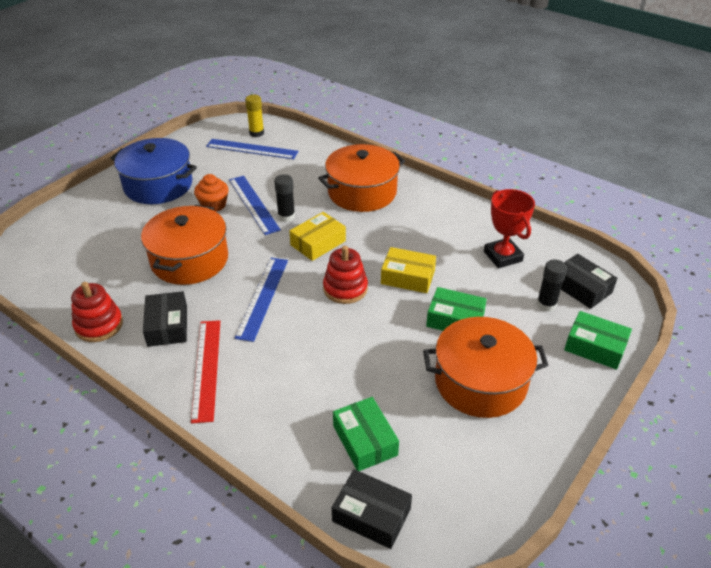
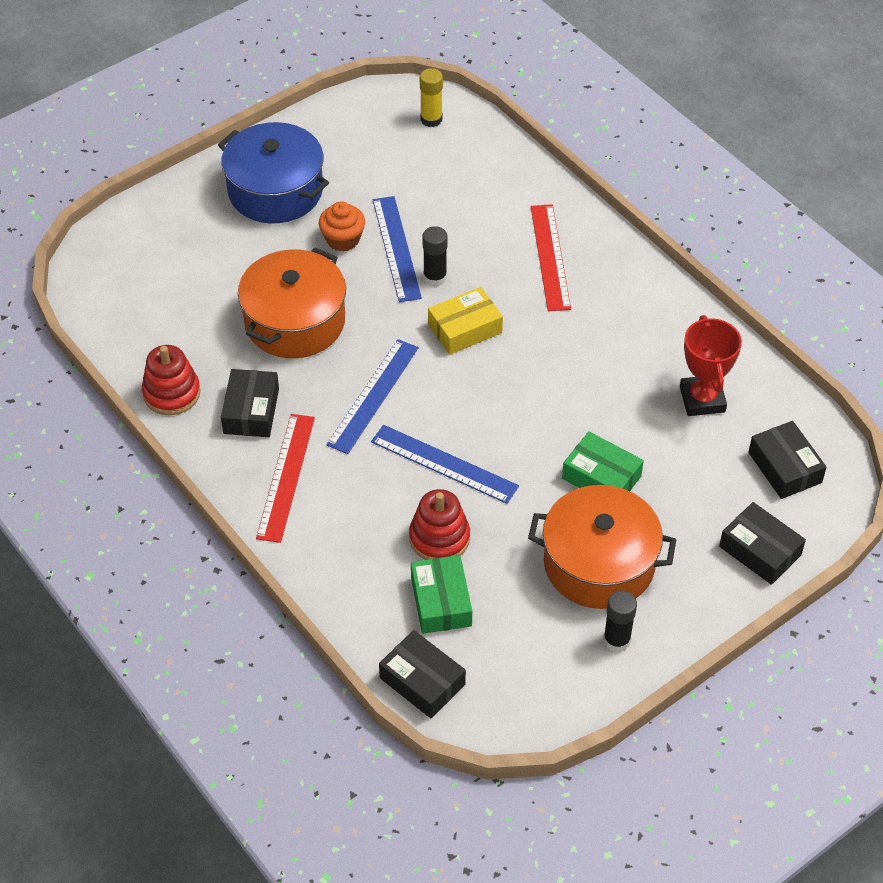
camera: 15 degrees right, 10 degrees up
blue ruler [206,139,298,159] -> blue ruler moved to [371,425,519,504]
orange pot [318,144,405,212] -> red ruler [531,204,571,311]
red stacking toy [323,246,368,304] -> red stacking toy moved to [409,489,470,560]
yellow box [381,247,436,293] -> none
black glue stick [537,260,567,312] -> black glue stick moved to [603,591,637,652]
green box [564,311,632,370] -> black box [719,502,806,585]

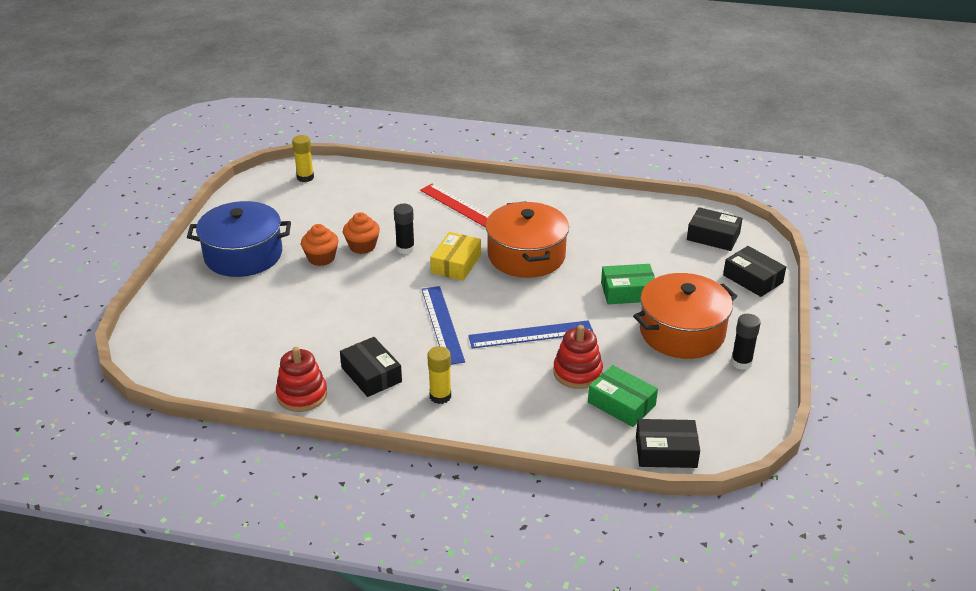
camera: 40 degrees left, 15 degrees down
orange pot [238,247,346,358] -> orange pot moved to [486,201,569,278]
red ruler [256,414,315,543] -> yellow glue stick [427,346,451,404]
blue ruler [373,196,422,302] -> orange cupcake [343,212,380,254]
red trophy [680,315,742,416] -> none
black box [719,502,806,585] -> black box turned 45 degrees clockwise [723,246,786,297]

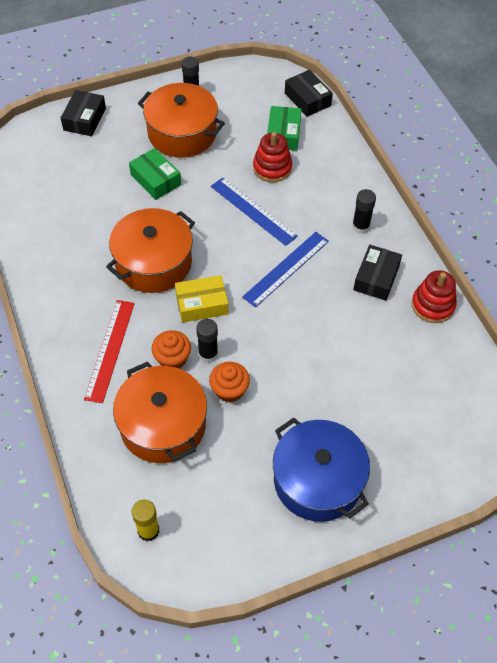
camera: 125 degrees left, 20 degrees up
orange cupcake [301,224,339,266] -> orange cupcake moved to [151,330,191,369]
yellow glue stick [427,346,451,404] -> black glue stick [352,189,376,234]
black box [687,207,743,251] -> none
none -> orange pot [113,361,207,463]

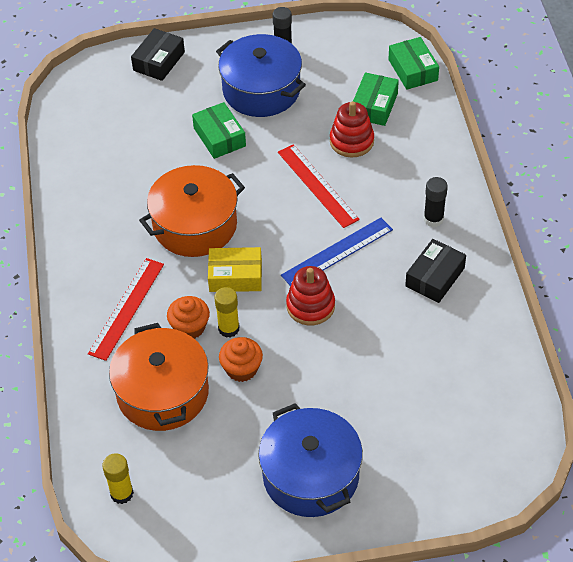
camera: 15 degrees right, 5 degrees down
orange pot [138,83,225,158] -> blue pot [216,34,306,117]
black glue stick [196,319,218,363] -> yellow glue stick [214,287,240,338]
blue ruler [211,177,298,246] -> red ruler [278,144,360,228]
black box [285,70,333,117] -> green box [388,37,439,90]
red stacking toy [412,270,457,323] -> red stacking toy moved to [286,266,335,325]

